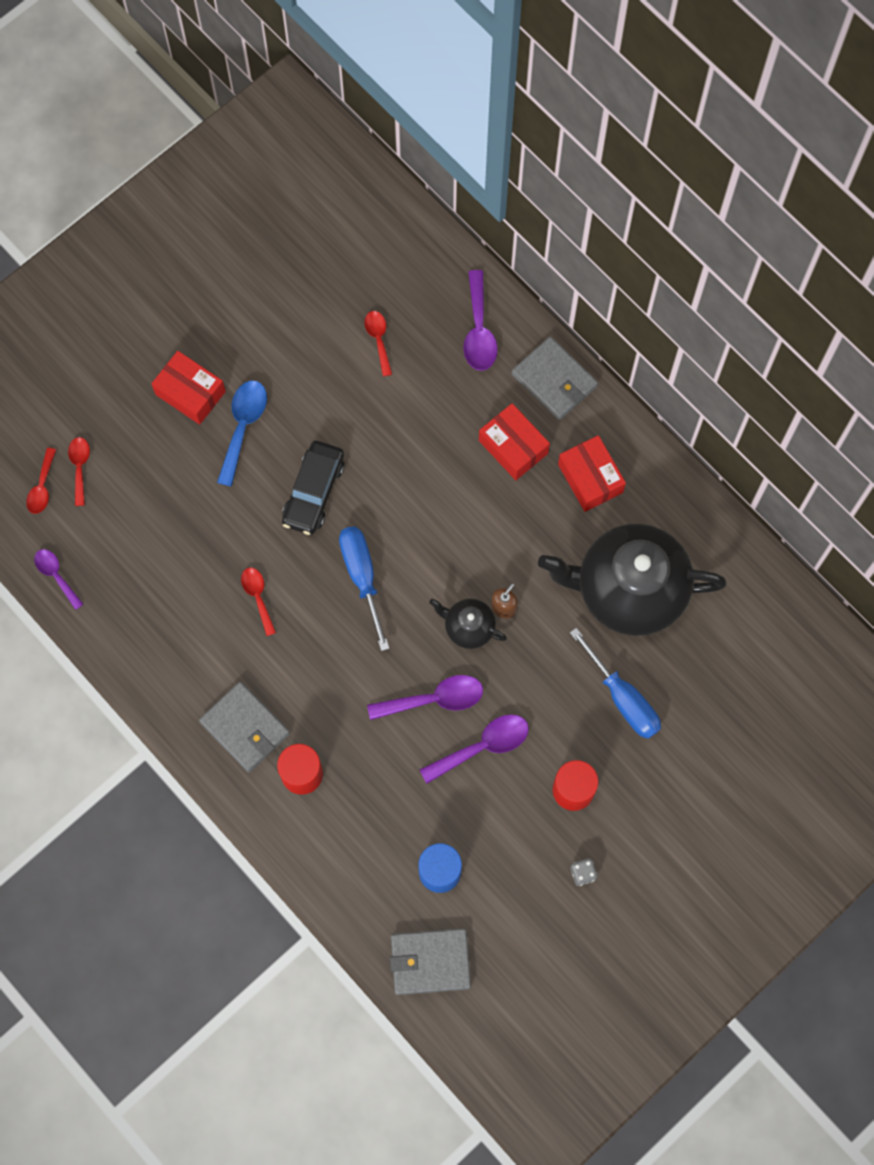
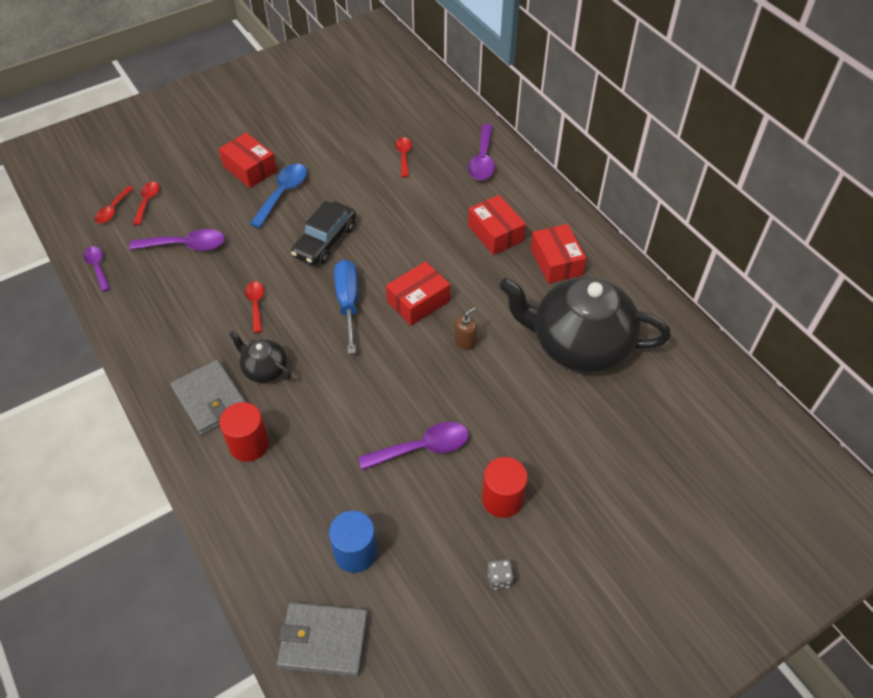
camera: 10 degrees right, 20 degrees down
purple spoon [367,675,483,720] -> purple spoon moved to [129,229,225,251]
black teapot [429,599,507,649] -> black teapot moved to [229,331,291,383]
grey wallet [511,337,598,420] -> none
blue screwdriver [570,628,661,739] -> none
none -> red box [386,261,450,326]

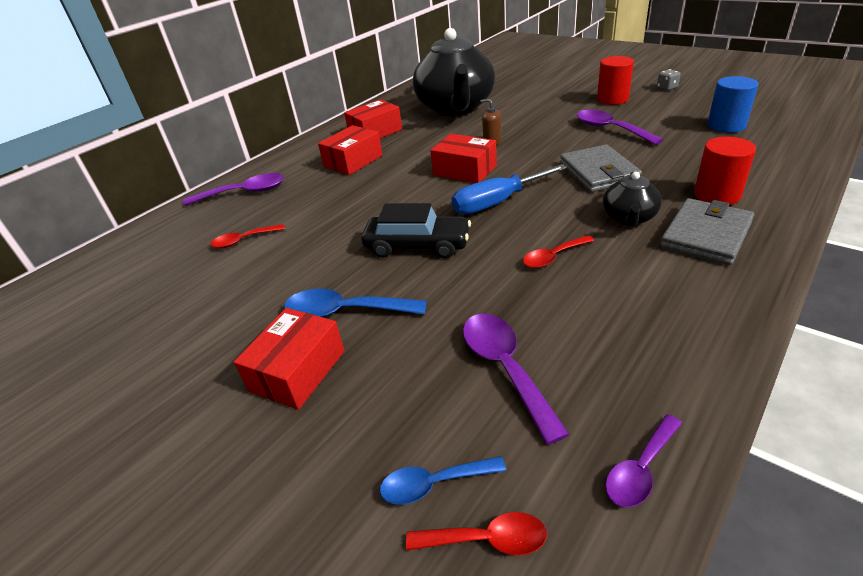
camera: 105 degrees left, 15 degrees down
red spoon [133,182,159,225] -> blue spoon [380,456,506,505]
grey wallet [277,602,368,677] -> grey wallet moved to [560,144,642,192]

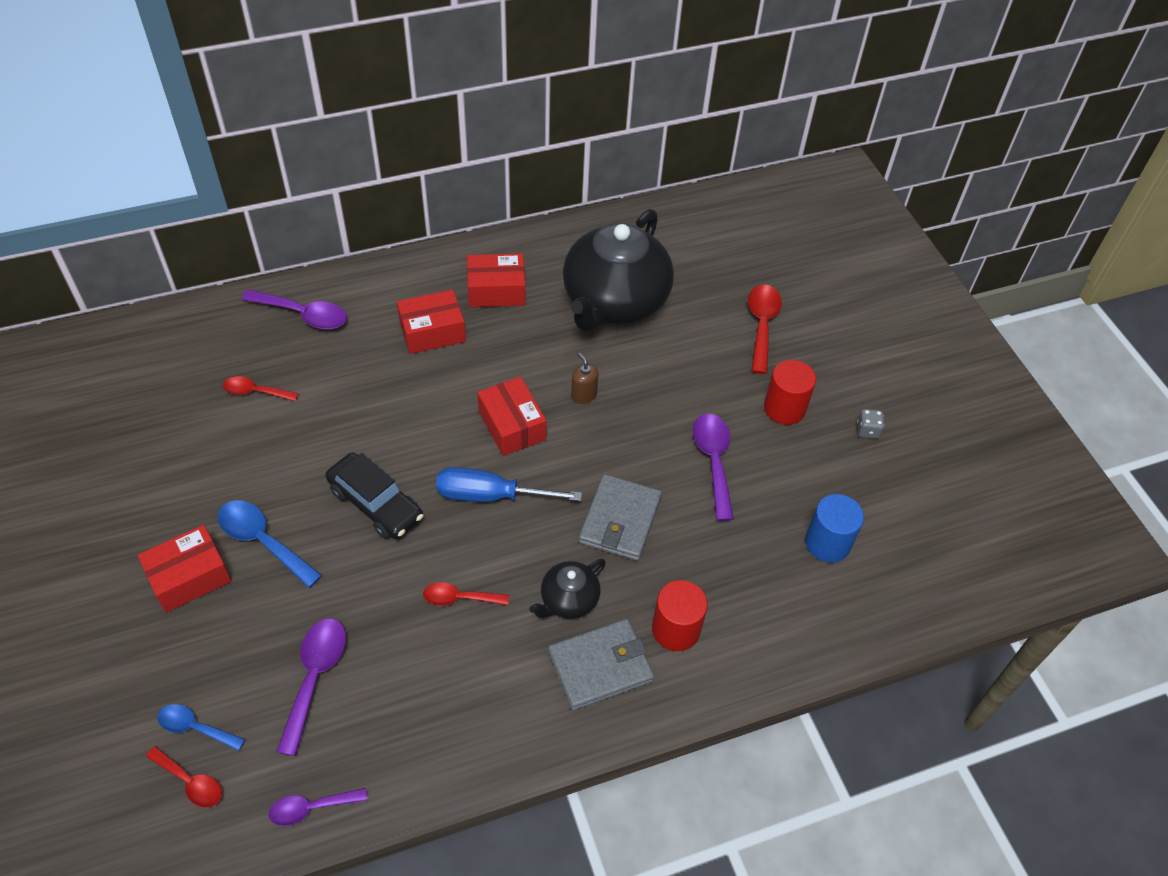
camera: 25 degrees right, 15 degrees up
none -> red spoon [748,285,782,374]

